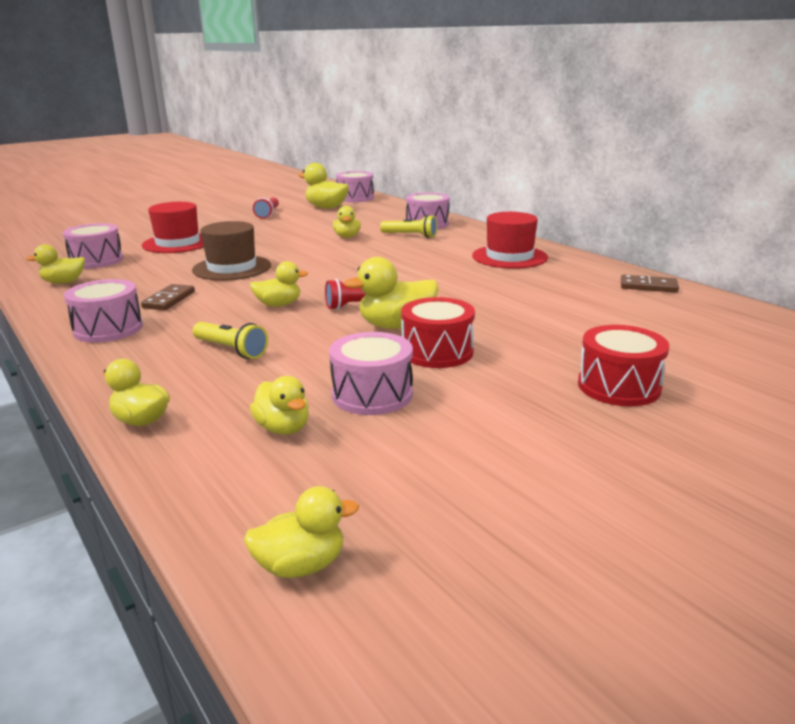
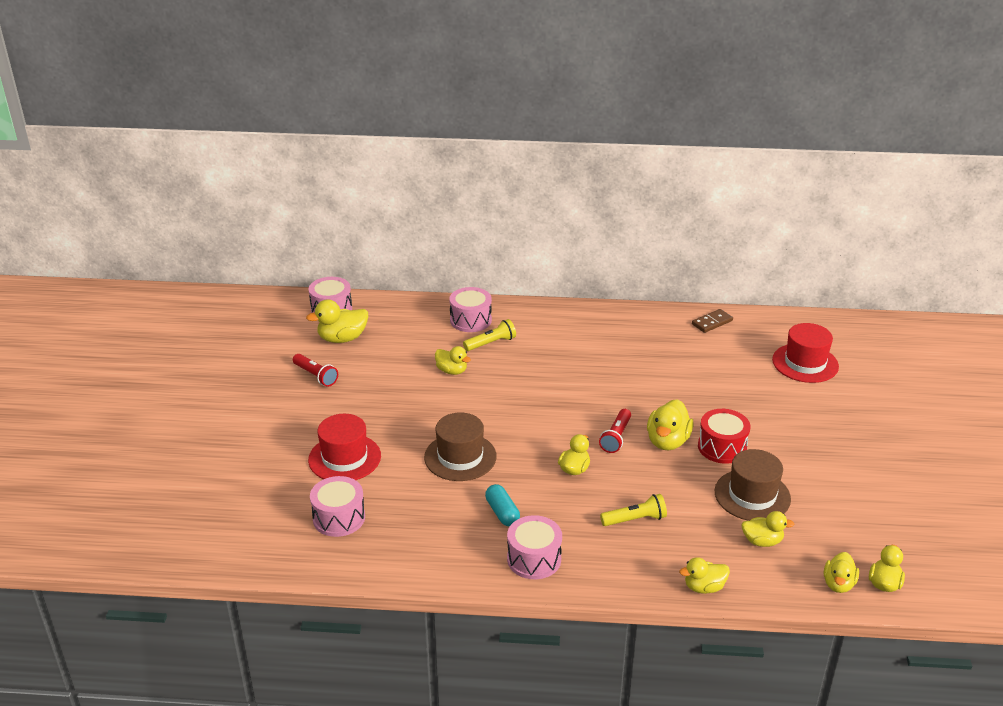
camera: 50 degrees left, 10 degrees up
yellow duck [26,244,85,284] -> yellow duck moved to [824,552,859,593]
brown domino [141,284,195,310] -> turquoise capsule [485,484,520,526]
pink drum [329,332,413,415] -> brown hat [715,449,791,521]
red hat [472,212,548,269] -> red hat moved to [772,323,839,383]
red drum [578,325,669,406] -> none

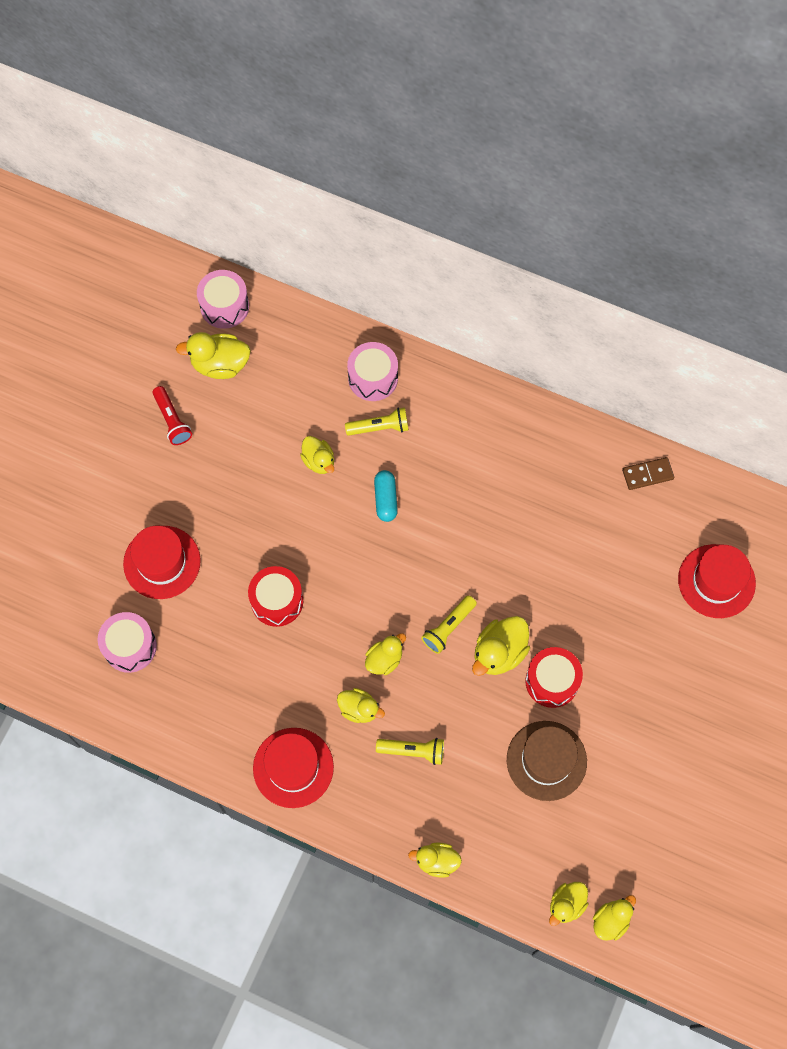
camera: 20 degrees right, 35 degrees up
brown hat [424,412,497,481] -> red drum [248,566,303,627]
turquoise capsule [485,484,520,526] -> turquoise capsule moved to [374,470,398,522]
pink drum [507,515,562,579] -> red hat [253,728,334,808]
red flashlight [599,409,631,453] -> yellow flashlight [421,595,477,654]
yellow duck [742,511,794,547] -> yellow duck moved to [337,688,385,723]

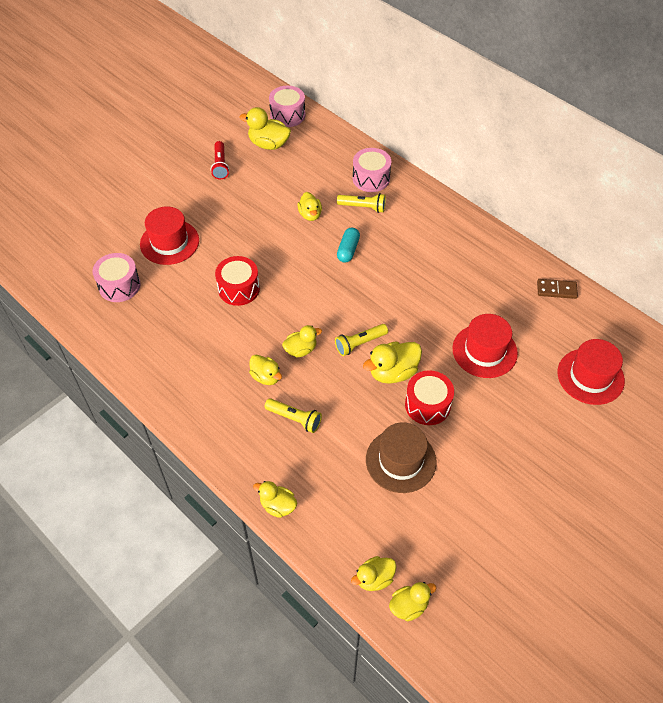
camera: 20 degrees right, 15 degrees down
red hat [253,728,334,808] -> red hat moved to [452,314,518,378]

